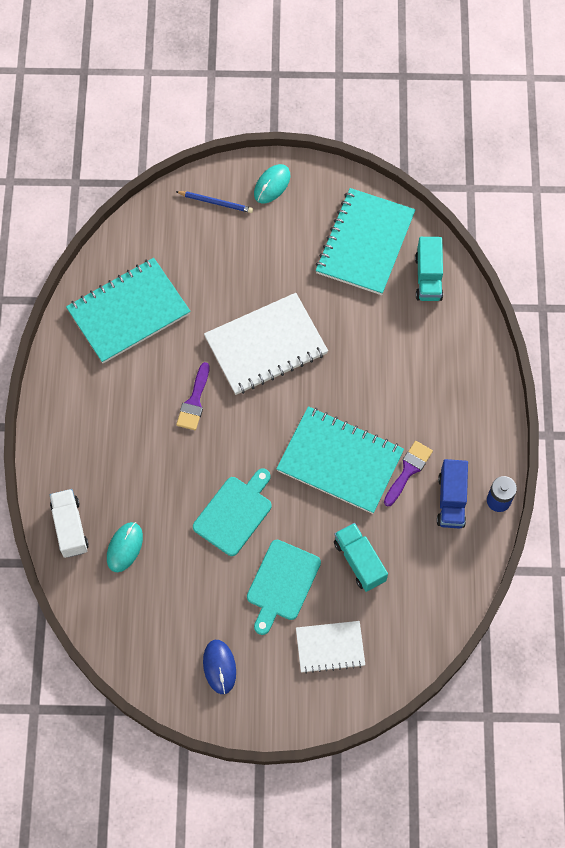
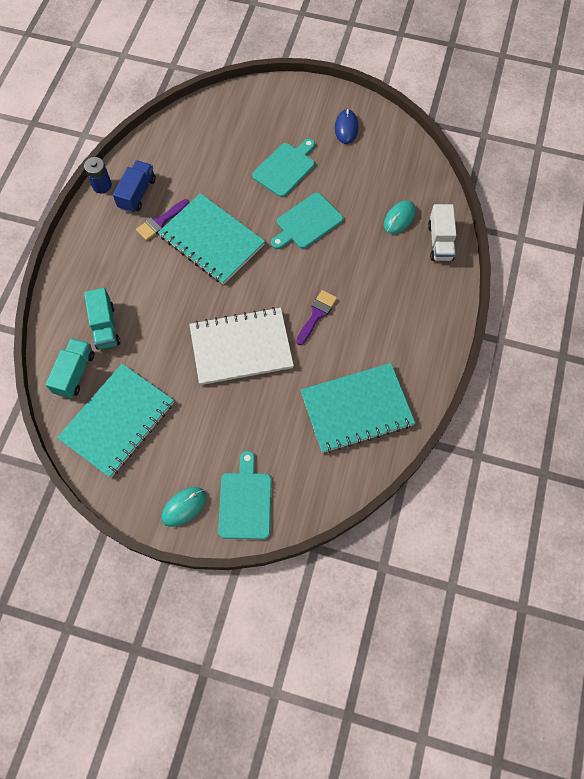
camera: 165 degrees left, 0 degrees up
blue pencil [175,191,253,213] -> turquoise cutting board [218,451,272,539]
white notebook [296,621,365,674] -> none
turquoise truck [334,523,388,592] -> turquoise truck moved to [84,288,120,350]

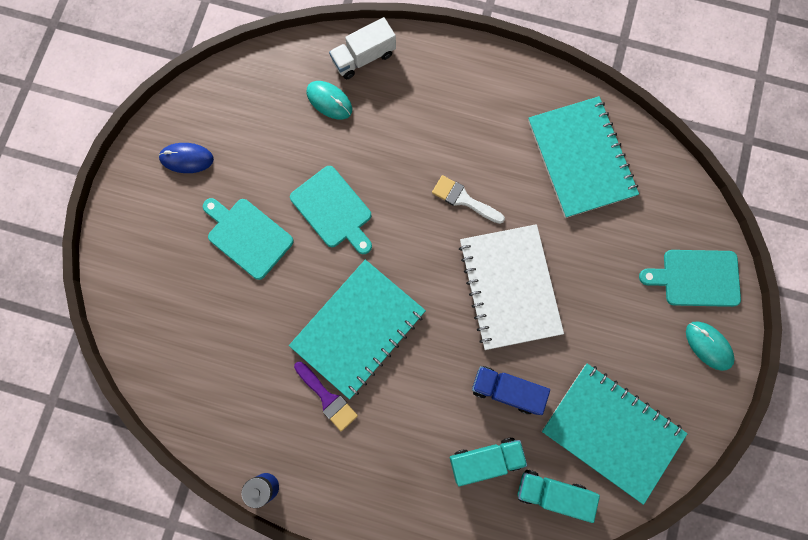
camera: 90 degrees left, 10 degrees up
blue truck [113,160,156,213] -> blue truck moved to [472,366,550,415]
purple brush [296,290,337,345] -> white brush [432,175,505,224]
white truck [428,204,456,261] -> white truck turned 150 degrees clockwise [329,17,396,79]

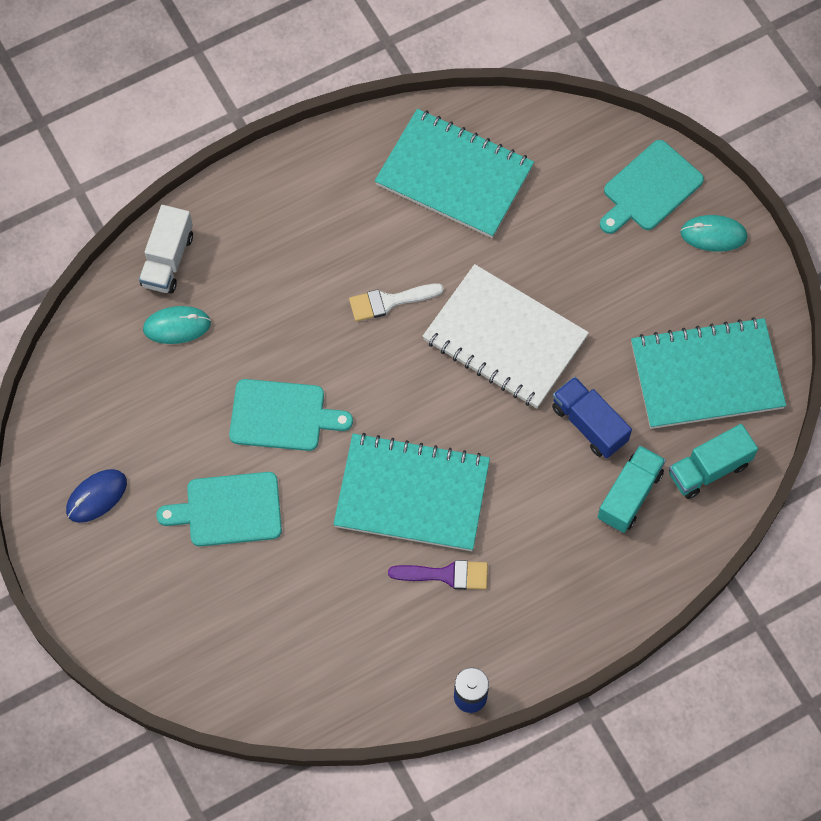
camera: 45 degrees left, 10 degrees down
turquoise notebook [289,260,426,400] -> turquoise notebook turned 75 degrees counterclockwise [333,433,490,551]
blue truck [472,366,550,415] -> blue truck turned 75 degrees clockwise [552,377,632,459]

